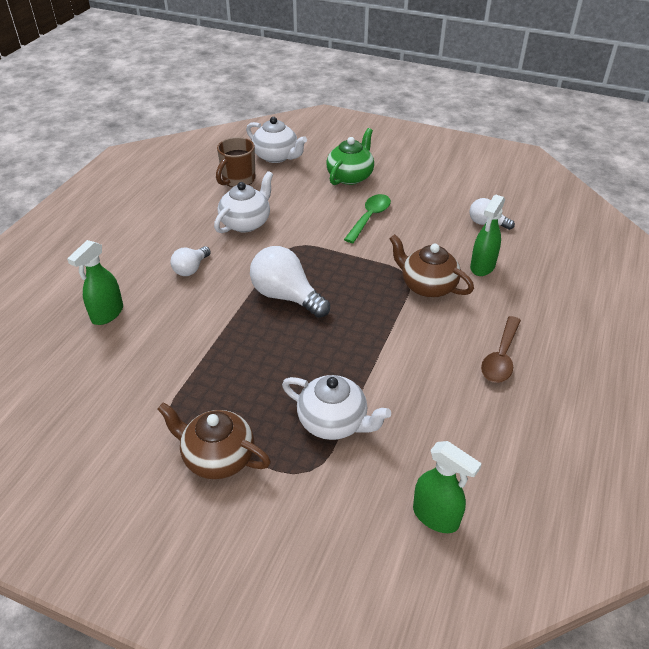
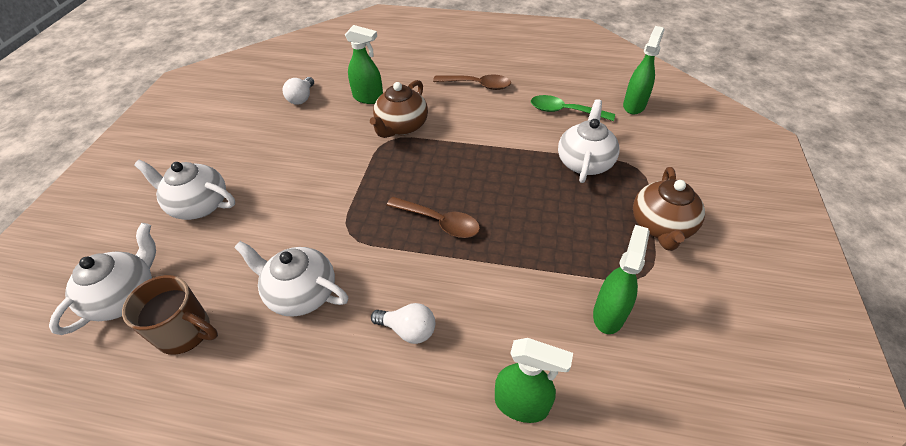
camera: 100 degrees left, 5 degrees up
white light bulb [250,246,330,318] -> brown spoon [387,197,480,238]
green teapot [326,128,374,185] -> white teapot [134,160,235,220]
green spoon [344,194,391,243] -> green spoon moved to [531,95,615,121]
none -> green spray bottle [593,225,650,334]

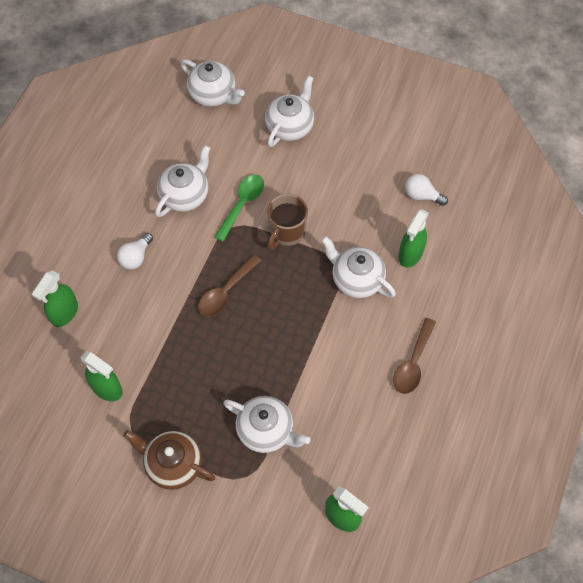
camera: 100 degrees right, 15 degrees up
brown mug [122,275,218,355] -> brown mug moved to [267,194,308,251]
brown teapot [370,80,428,138] -> white teapot [321,236,396,298]
green spoon [531,95,615,121] -> green spoon moved to [215,175,264,242]

